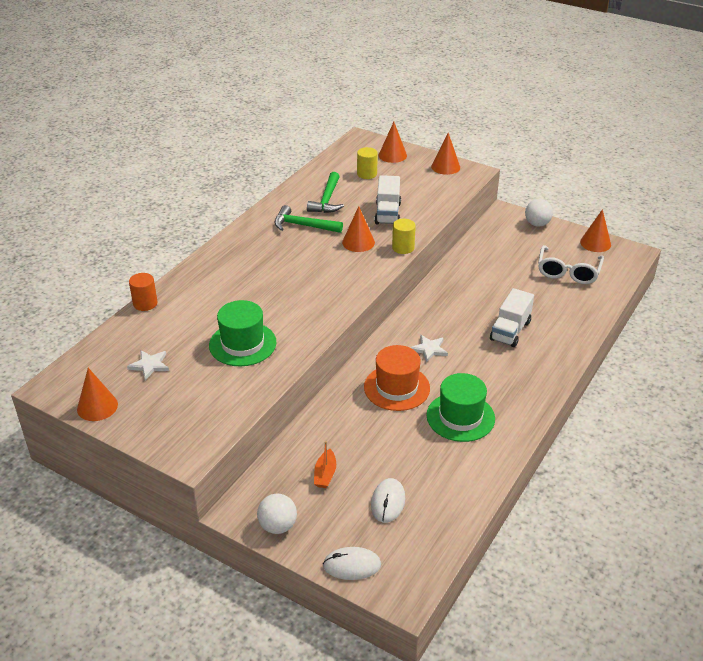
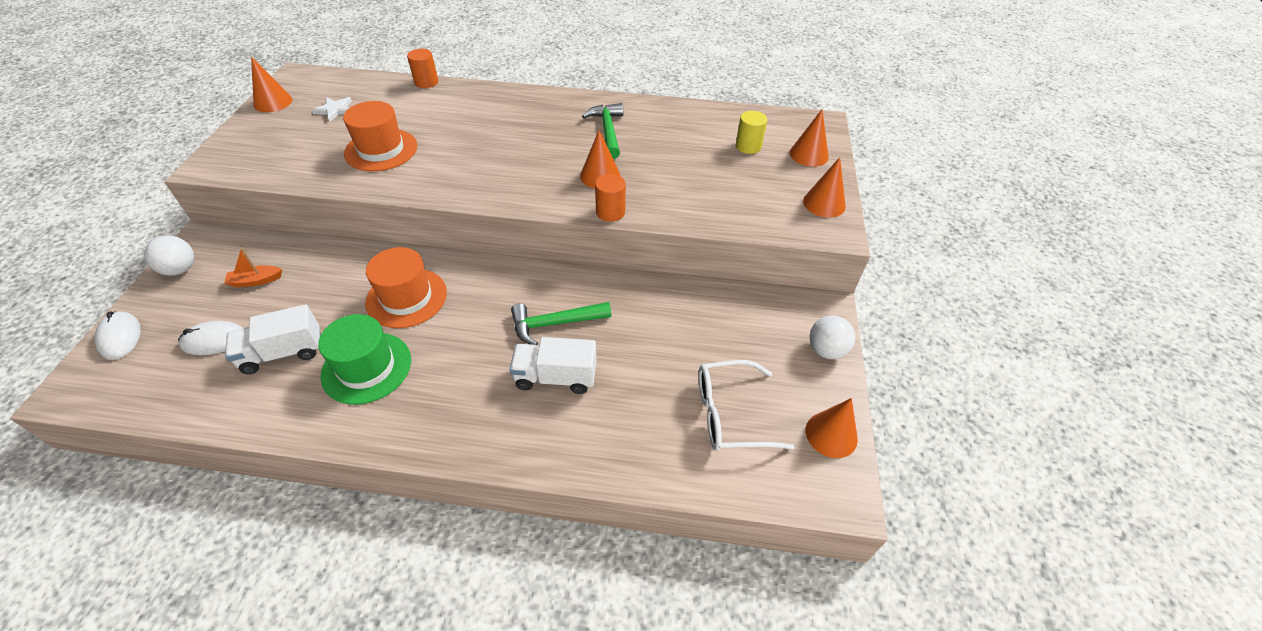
camera: 65 degrees right, 10 degrees up
green hat [209,300,276,366] -> orange hat [343,101,417,171]
green hammer [307,172,344,213] -> green hammer moved to [511,302,611,345]
white truck [374,175,401,224] -> white truck moved to [225,304,321,374]
yellow cylinder [392,219,416,254] -> orange cylinder [595,174,626,222]
white star [410,335,448,363] -> none

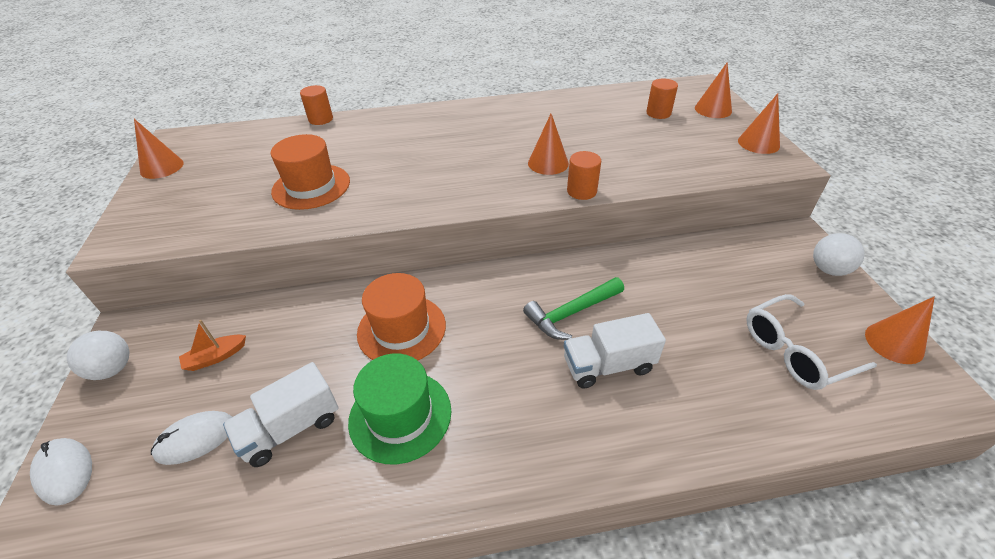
camera: 15 degrees left, 5 degrees down
white star [312,97,352,122] -> none
green hammer [582,103,623,159] -> none
yellow cylinder [736,111,767,154] -> orange cylinder [646,79,678,119]

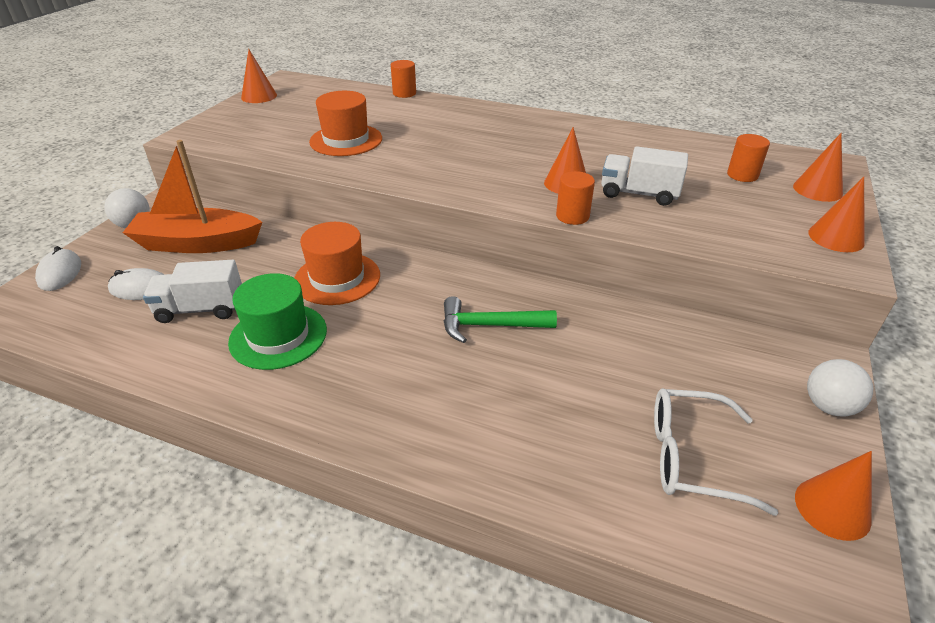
camera: 30 degrees right, 5 degrees down
orange boat [179,320,246,371] -> orange boat [123,140,262,253], size x2.41
white truck [564,313,666,389] -> white truck moved to [601,146,688,206]

